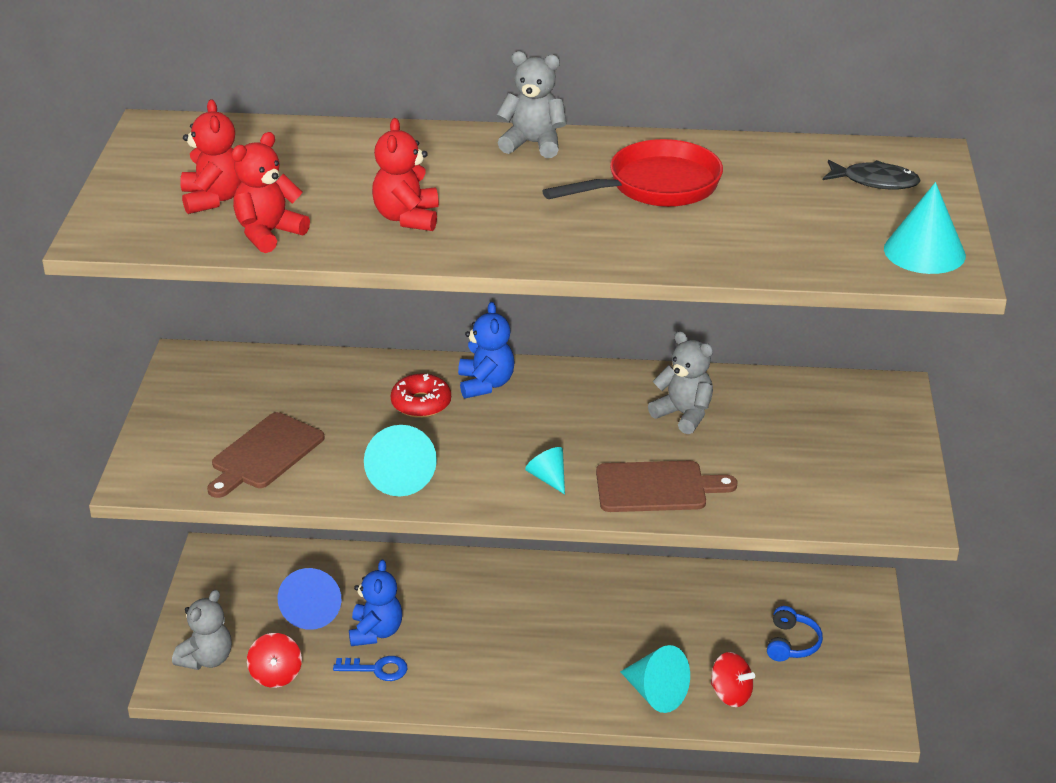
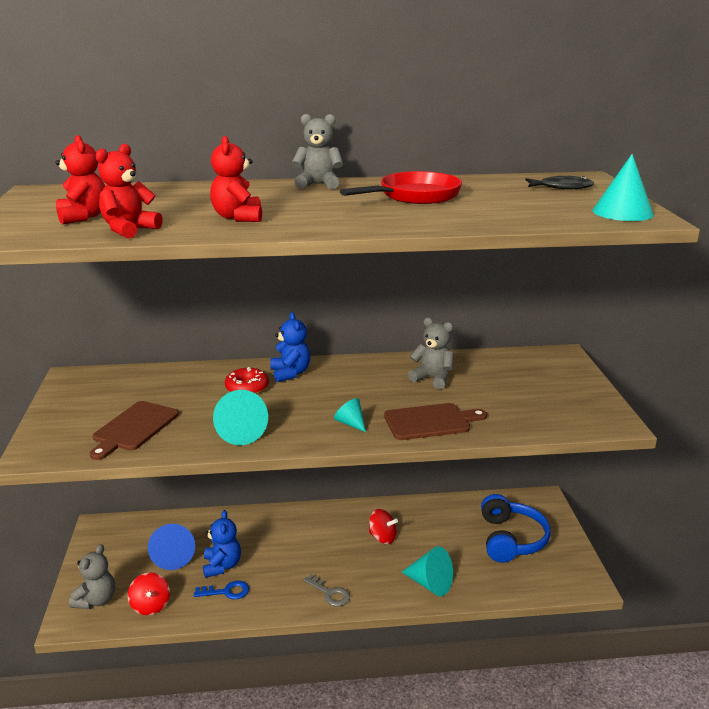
camera: 10 degrees left, 10 degrees down
red spinning top [711,652,755,707] -> red spinning top moved to [369,509,398,544]
blue headphones [767,606,823,662] -> blue headphones [481,494,551,563], size x1.83
none -> grey key [303,574,350,606]

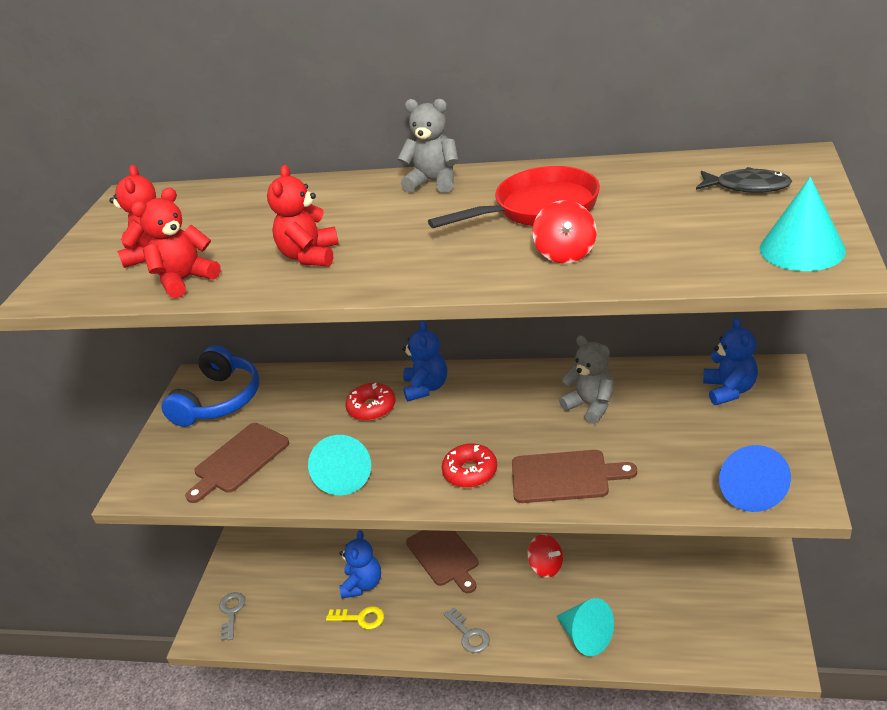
camera: 20 degrees right, 10 degrees up
grey teddy bear [69,544,115,609] -> grey key [219,592,245,641]
red spinning top [128,572,170,615] -> red spinning top moved to [533,200,597,264]
blue cone [148,524,195,570] -> blue cone moved to [719,445,791,512]
blue key [194,581,249,599] -> yellow key [326,606,384,629]
turquoise cone [334,398,366,432] -> red donut [442,444,497,488]
blue headphones [481,494,551,563] -> blue headphones moved to [162,345,260,427]
none -> brown cutting board [406,530,479,593]
none -> blue teddy bear [703,318,758,405]

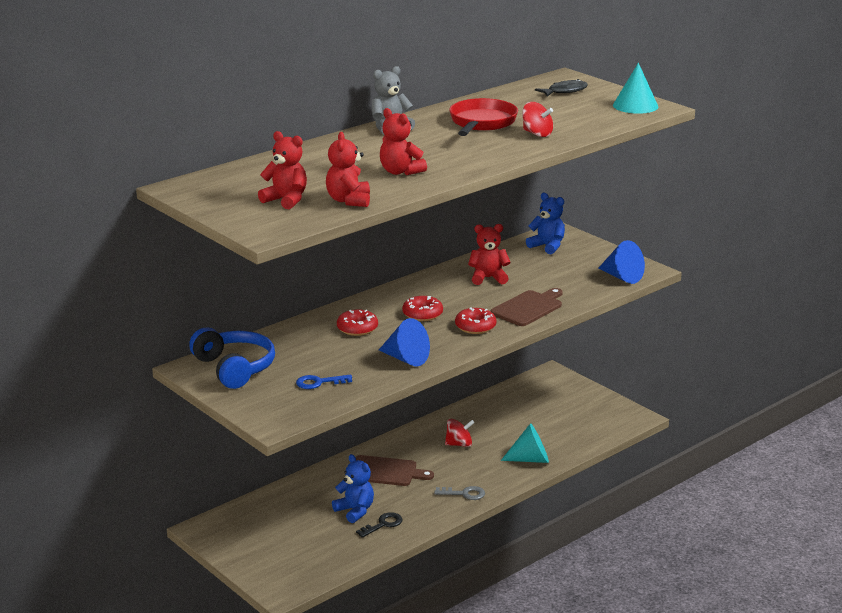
camera: 55 degrees left, 10 degrees down
brown cutting board [185,423,289,503] -> blue key [296,375,352,389]
grey key [219,592,245,641] -> none
turquoise cone [308,435,371,495] -> blue cone [379,318,430,367]
yellow key [326,606,384,629] -> black key [356,512,403,538]
blue teddy bear [402,320,447,402] -> none
grey teddy bear [559,336,614,424] -> red teddy bear [468,224,511,285]
none -> red donut [402,296,443,321]

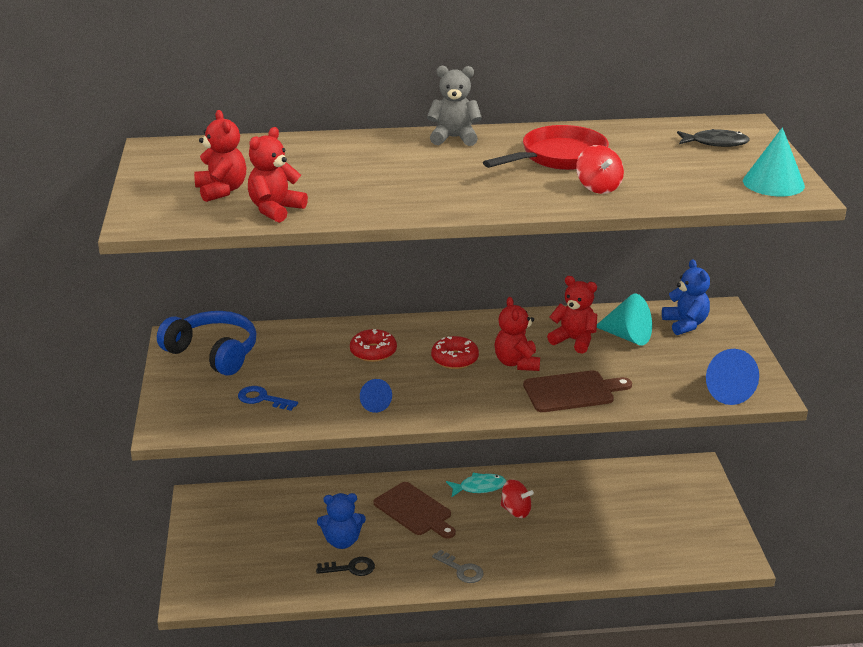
camera: 35 degrees right, 5 degrees up
blue headphones [189,328,275,389] -> blue headphones turned 60 degrees counterclockwise [157,311,257,376]
blue teddy bear [332,454,374,523] -> blue teddy bear turned 90 degrees clockwise [317,493,366,549]
blue cone [379,318,430,367] -> blue cone [360,379,392,413], size x0.60
red teddy bear [380,108,427,175] -> red teddy bear moved to [495,297,540,371]
red donut [455,307,497,334] -> none
turquoise cone [501,423,549,463] -> turquoise cone moved to [597,294,652,346]
none -> turquoise fish [446,473,506,497]

